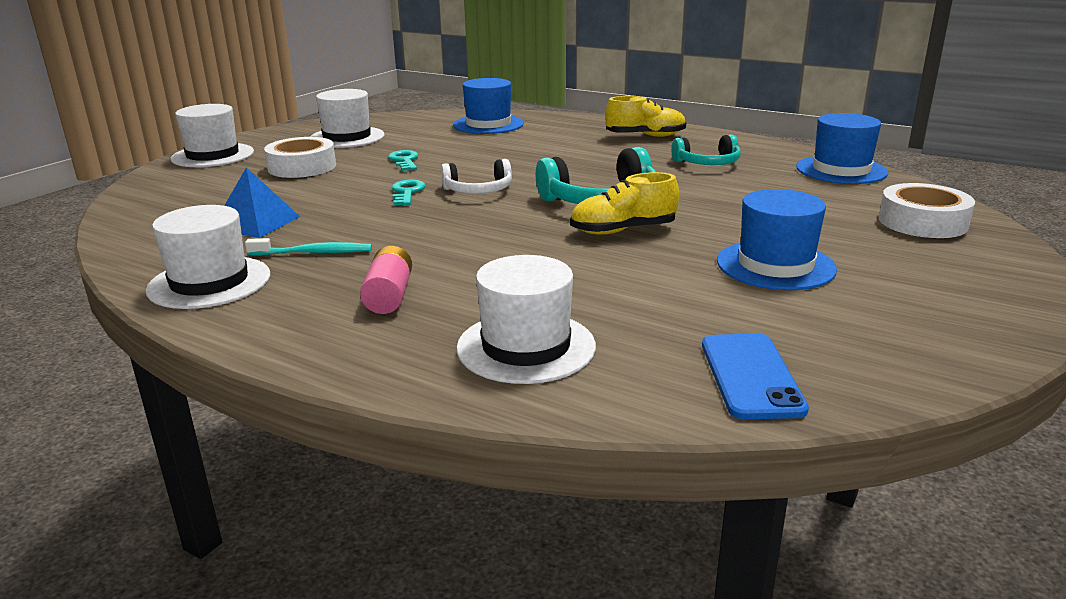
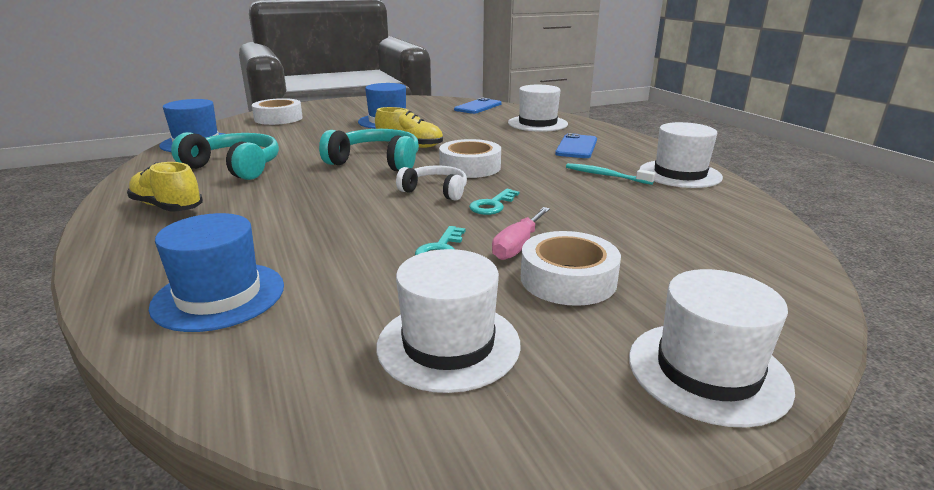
camera: 145 degrees left, 0 degrees up
blue pyramid [224,168,300,238] -> none
pink battery [360,246,412,314] -> blue phone [555,133,597,158]
turquoise headphones [671,134,741,165] -> turquoise headphones [171,132,279,180], size x1.58
none -> white tape [439,139,501,178]
none -> pink screwdriver [492,207,550,260]

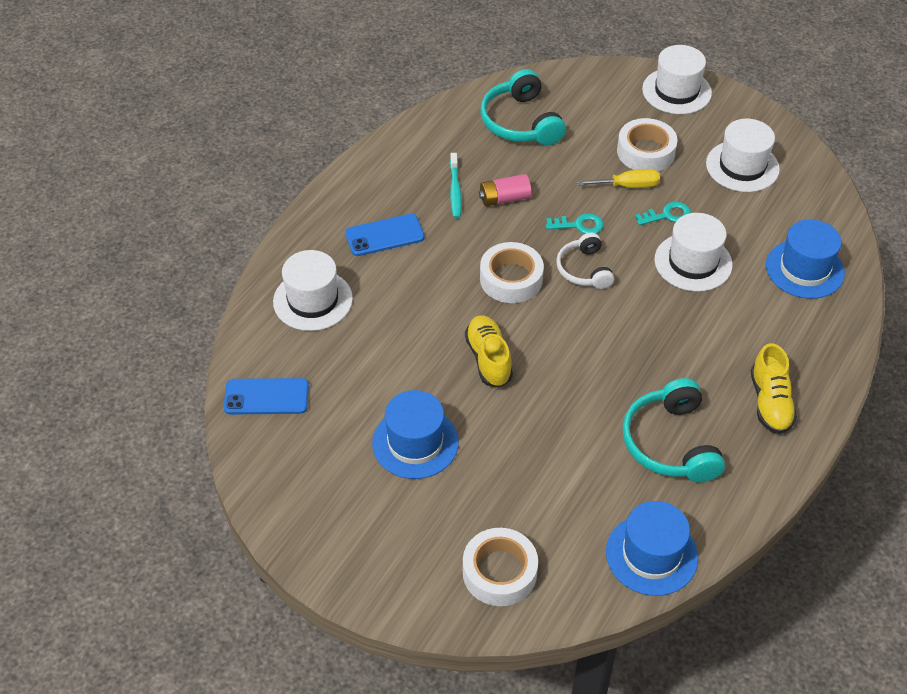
camera: 125 degrees left, 25 degrees up
turquoise headphones [319,129,419,171] -> turquoise headphones moved to [480,69,566,146]
pink screwdriver [492,207,550,260] -> yellow screwdriver [577,169,660,188]
white hat [639,122,723,188] -> white hat moved to [654,213,732,292]
none -> pink battery [479,174,531,206]

